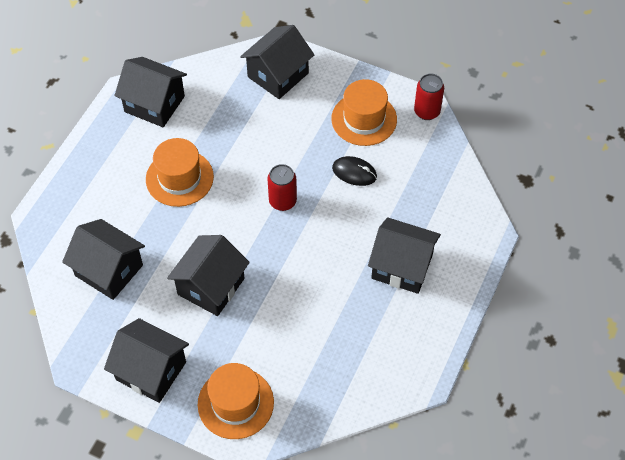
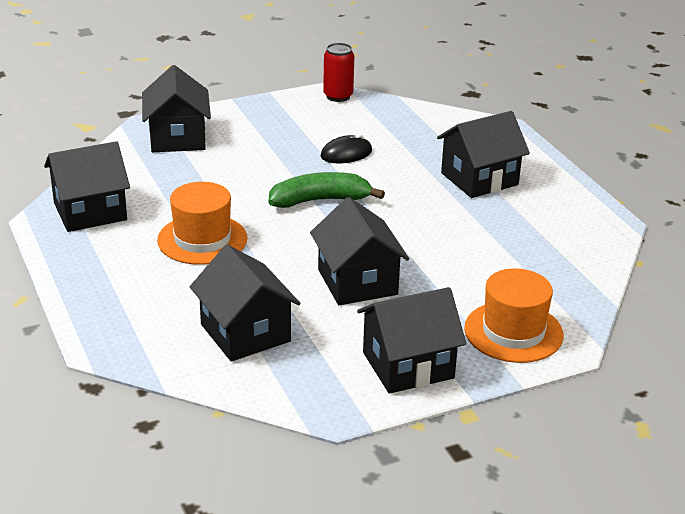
camera: 50 degrees left, 25 degrees down
black house [62,219,145,300] -> black house turned 75 degrees clockwise [190,245,301,361]
red can [267,164,297,211] -> green banana [269,172,385,208]
orange hat [331,79,397,146] -> none

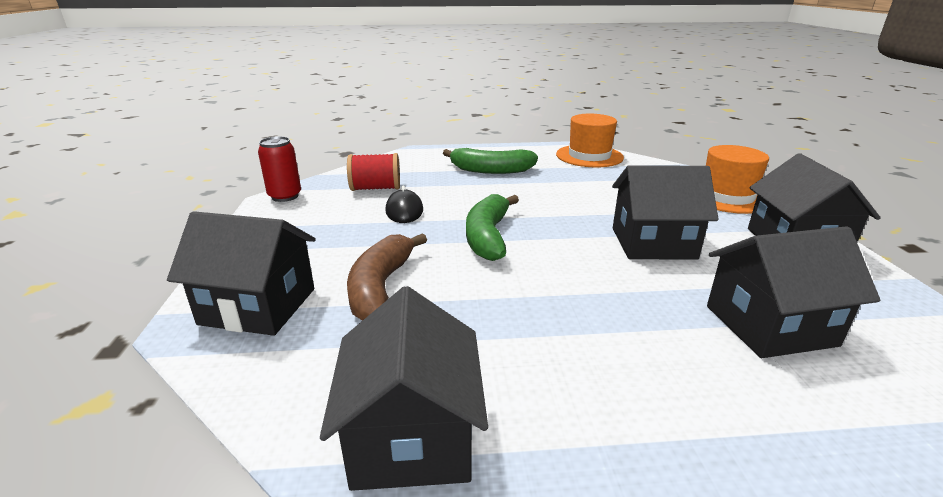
camera: 70 degrees left, 5 degrees down
orange hat [157,182,247,265] -> orange hat moved to [556,114,624,168]
black house [437,111,530,198] -> green banana [443,148,538,174]
none -> red spool [347,153,400,191]
none -> brown banana [347,233,427,320]

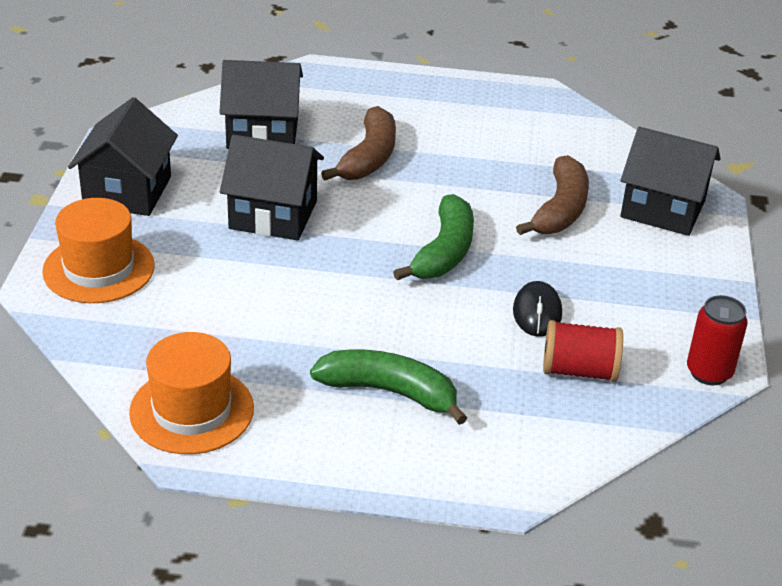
camera: 170 degrees left, 10 degrees up
black house [320,286,488,491] -> none
none -> brown banana [321,106,396,180]

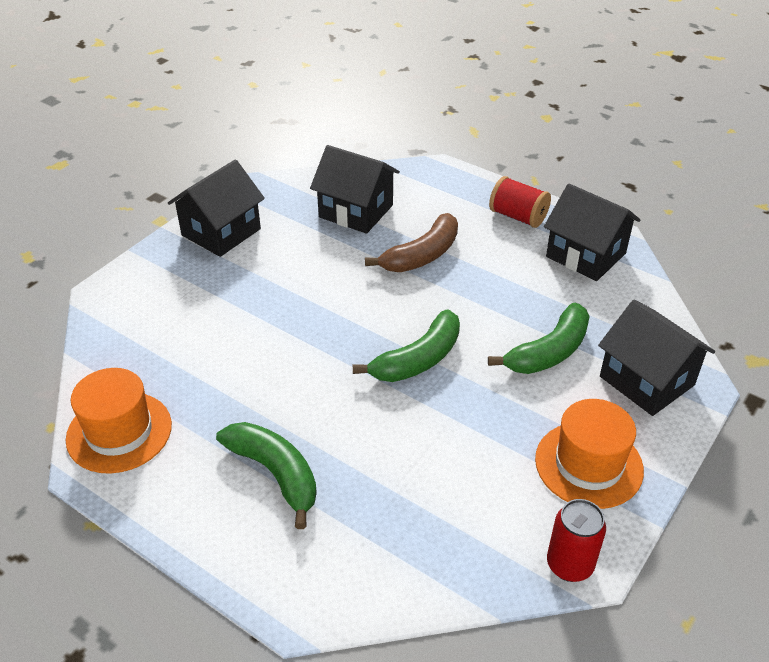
camera: 30 degrees right, 5 degrees up
orange hat [42,198,155,303] -> orange hat moved to [535,399,644,509]
black house [220,135,324,241] -> black house moved to [544,184,641,281]
black mouse [513,281,562,337] -> none
brown banana [516,155,589,235] -> green banana [488,303,590,374]
red spool [543,320,623,382] -> red spool moved to [489,176,551,228]

